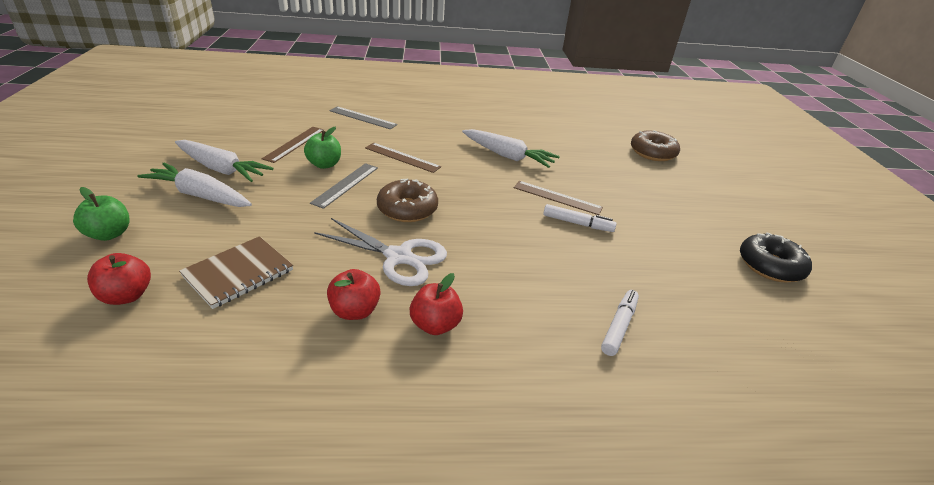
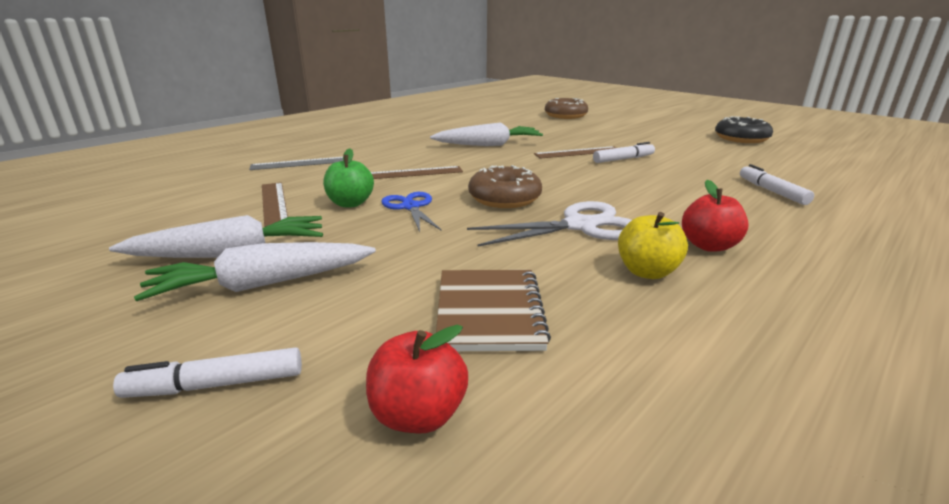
camera: 40 degrees left, 10 degrees down
green apple [73,187,130,241] -> white marker [113,347,302,398]
grey ruler [310,163,378,209] -> blue scissors [381,192,442,232]
red apple [327,269,381,320] -> yellow apple [618,212,688,279]

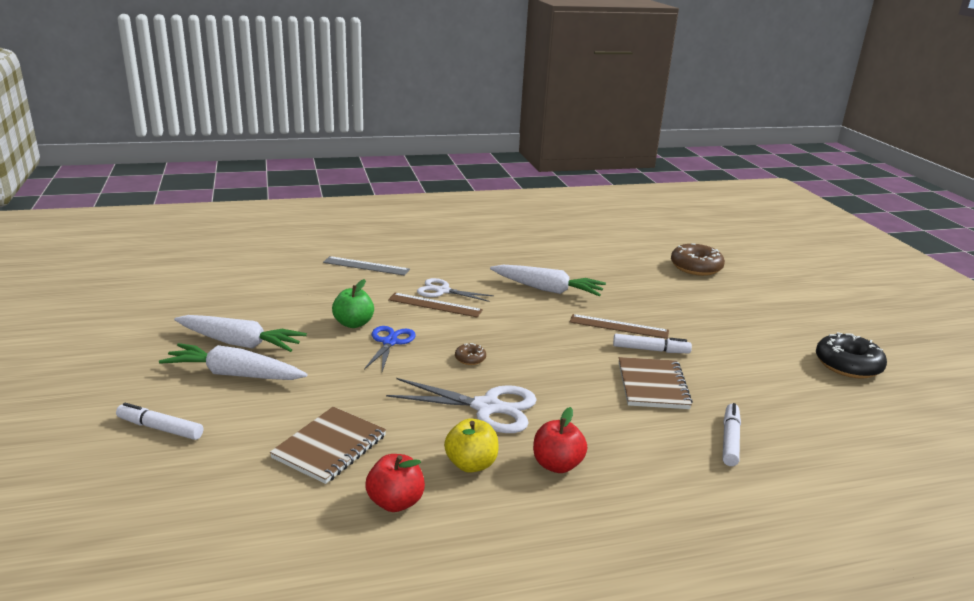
camera: 30 degrees right, 0 degrees up
brown ruler [262,182,288,227] -> none
red apple [366,325,468,433] -> red apple moved to [365,454,425,512]
brown donut [468,165,542,208] -> brown donut [455,343,486,365], size x0.47
none -> white scissors [417,278,494,302]
none -> brown notebook [619,357,693,409]

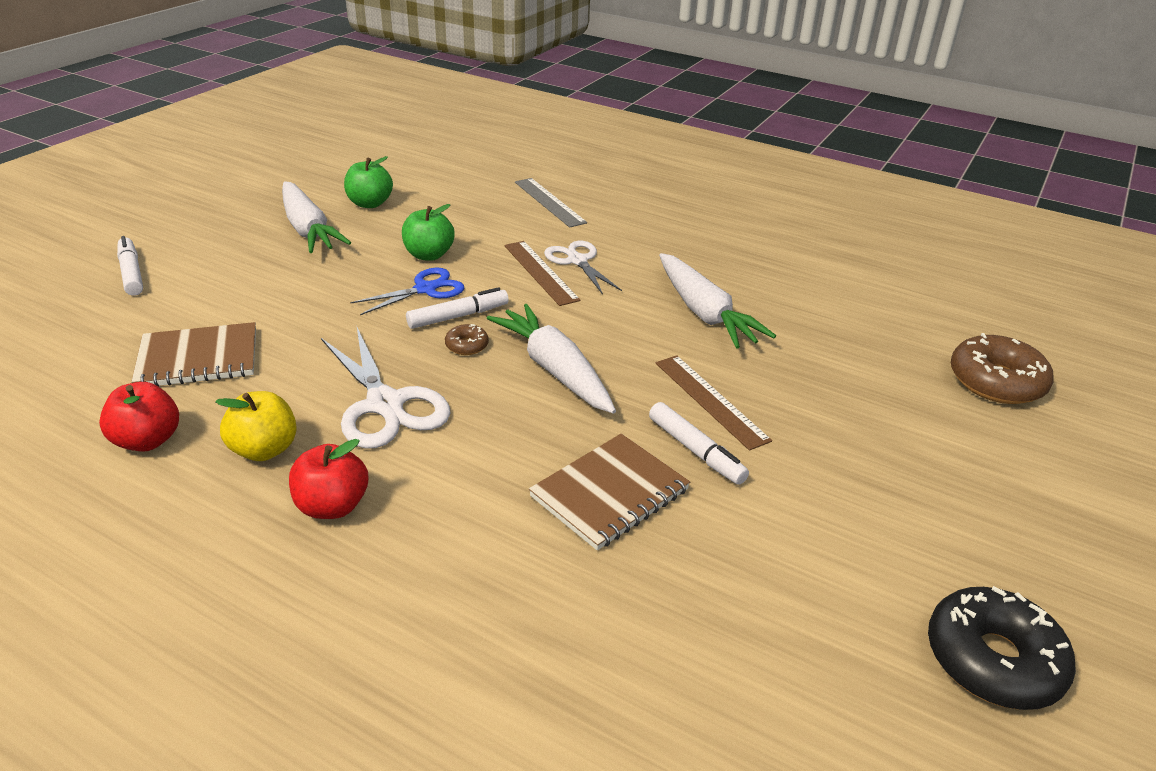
camera: 45 degrees right, 10 degrees up
white carrot [159,343,307,380] -> white carrot moved to [487,304,616,414]
white marker [723,403,741,466] -> white marker moved to [406,287,509,329]
none -> green apple [344,156,393,208]

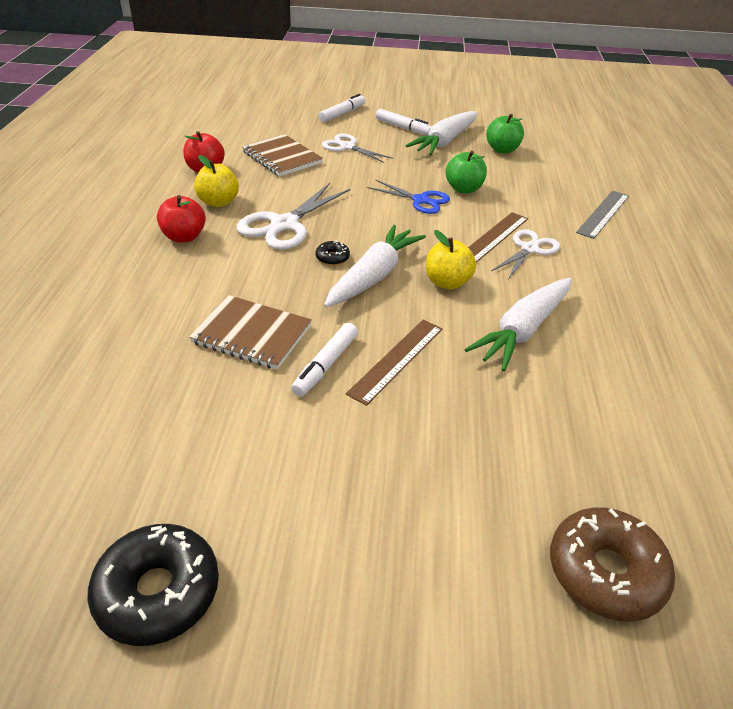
camera: 65 degrees right, 5 degrees up
white marker [406,287,509,329] -> white marker moved to [376,109,431,136]
brown donut [445,324,489,355] -> none
none -> black donut [315,241,350,265]
none -> white scissors [322,134,393,163]
none -> yellow apple [426,230,476,289]

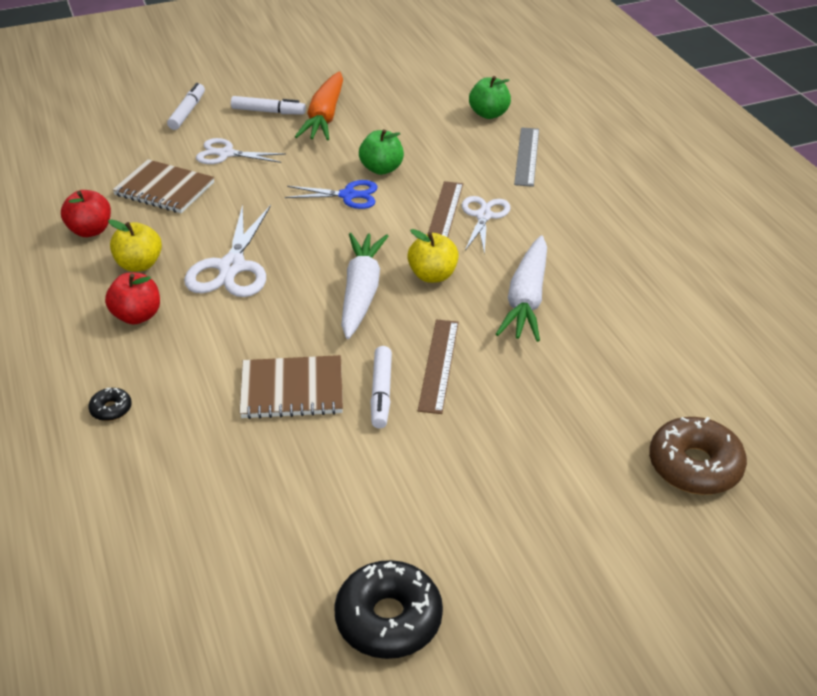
camera: 25 degrees left, 0 degrees up
black donut [315,241,350,265] -> black donut moved to [88,388,132,421]
white carrot [405,111,478,155] -> orange carrot [295,71,343,141]
green apple [486,114,524,153] -> green apple moved to [469,76,511,119]

